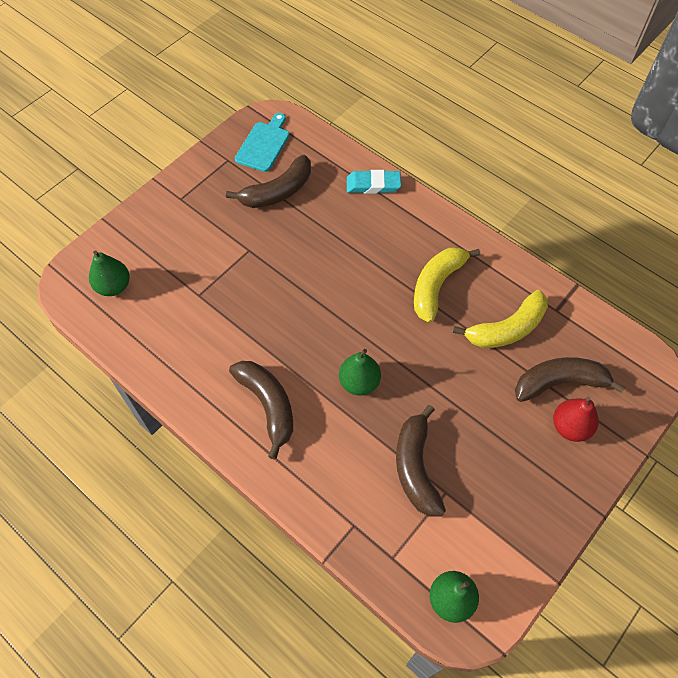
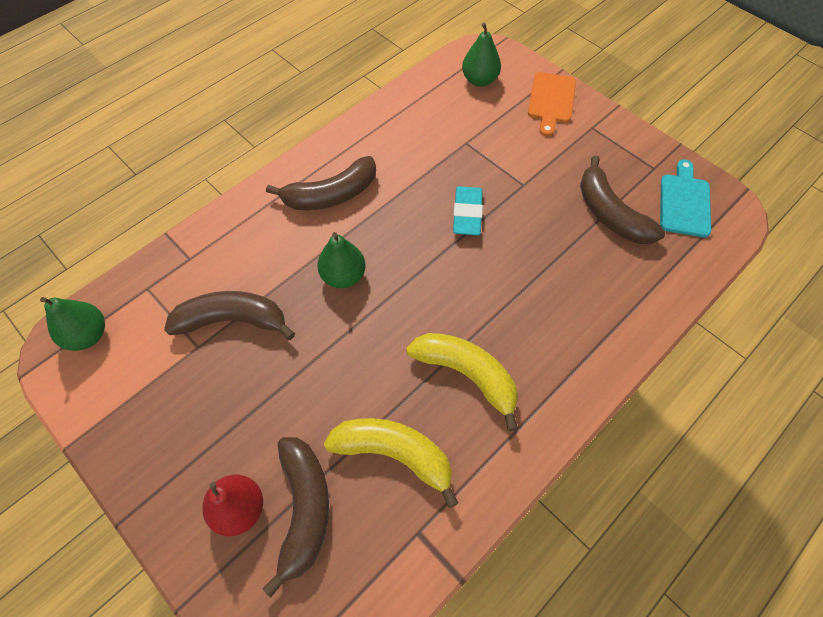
camera: 95 degrees right, 0 degrees up
turquoise cutting board [235,113,290,172] -> turquoise cutting board turned 105 degrees counterclockwise [660,159,711,237]
turquoise eraser [347,170,401,194] -> turquoise eraser moved to [453,186,483,235]
yellow banana [453,290,548,348] -> yellow banana turned 135 degrees clockwise [324,418,458,508]
none -> orange cutting board [528,72,576,136]

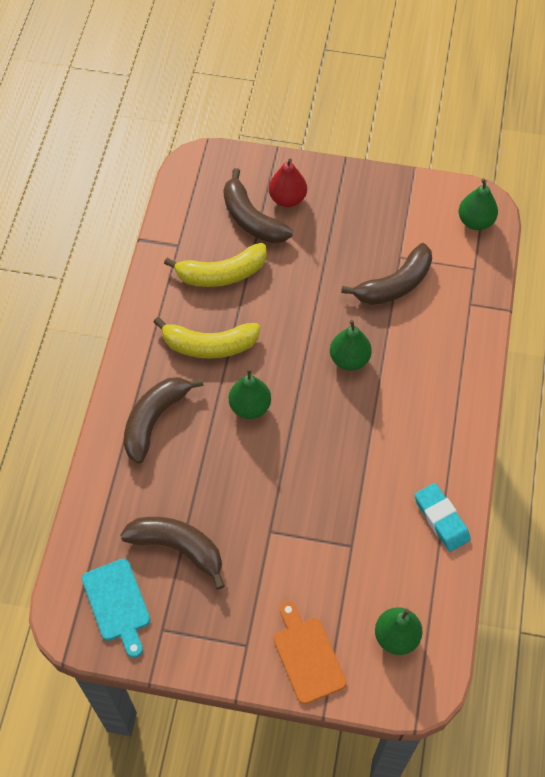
camera: 145 degrees right, 0 degrees up
brown banana [266,156,376,210] -> brown banana moved to [124,377,204,464]
turquoise eraser [453,186,483,235] -> turquoise eraser moved to [414,483,471,552]
none -> green pear [229,368,271,419]

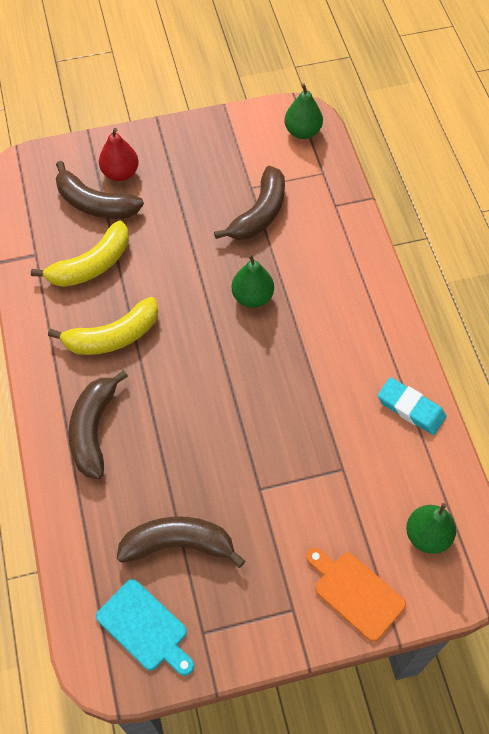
camera: 25 degrees left, 0 degrees up
green pear [229,368,271,419] -> none

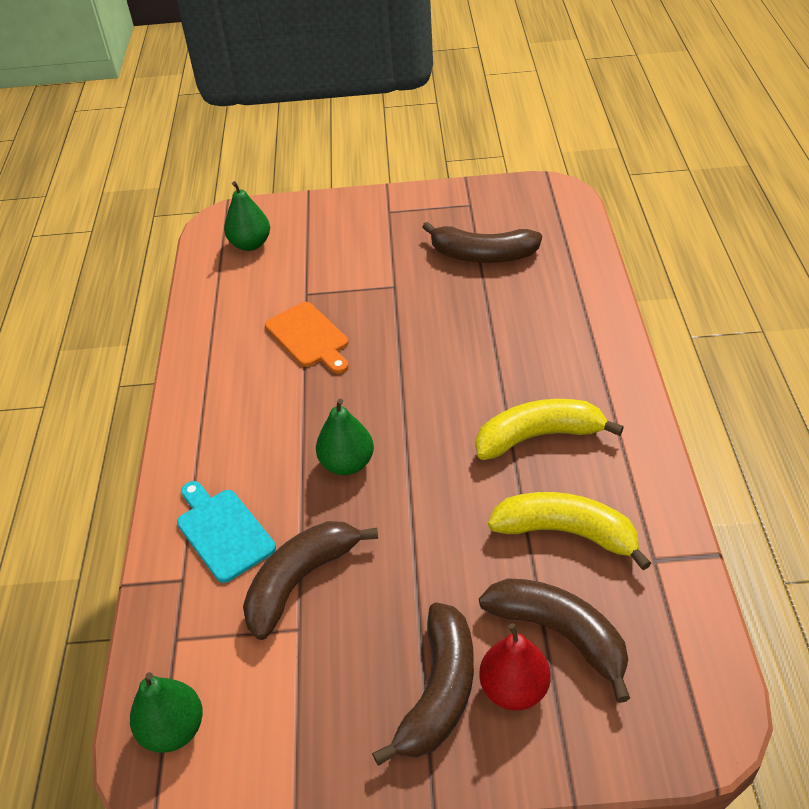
camera: 165 degrees left, 15 degrees down
yellow banana [31,221,129,287] -> yellow banana turned 45 degrees clockwise [488,492,651,570]
brown banana [69,370,128,479] -> brown banana moved to [372,602,474,766]
turquoise cutting board [96,579,194,676] -> turquoise cutting board moved to [177,481,276,583]
orange cutting board [306,547,406,642] -> orange cutting board moved to [265,302,348,374]
turquoise eraser [377,377,446,435] -> none

